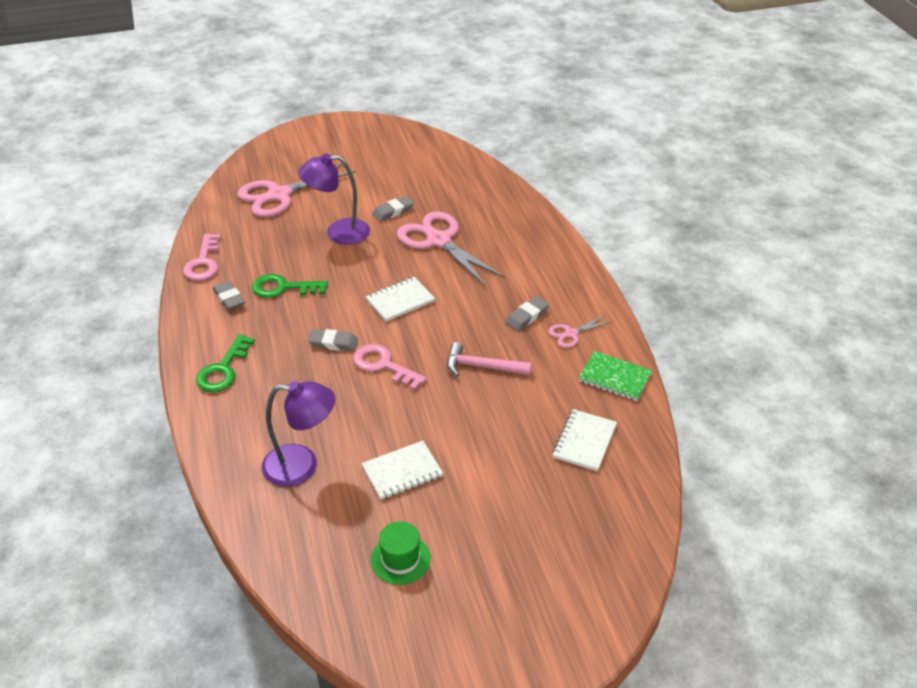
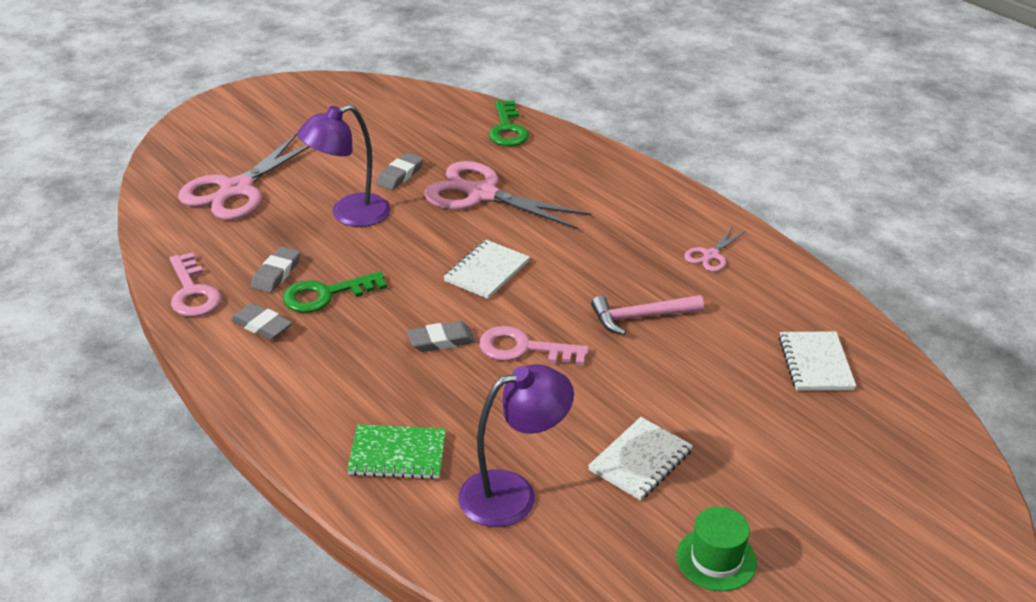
camera: 25 degrees left, 5 degrees down
green key [196,334,255,392] -> green key moved to [488,100,529,146]
grey eraser [505,296,549,331] -> grey eraser moved to [251,246,300,293]
green notebook [579,351,652,401] -> green notebook moved to [347,425,446,480]

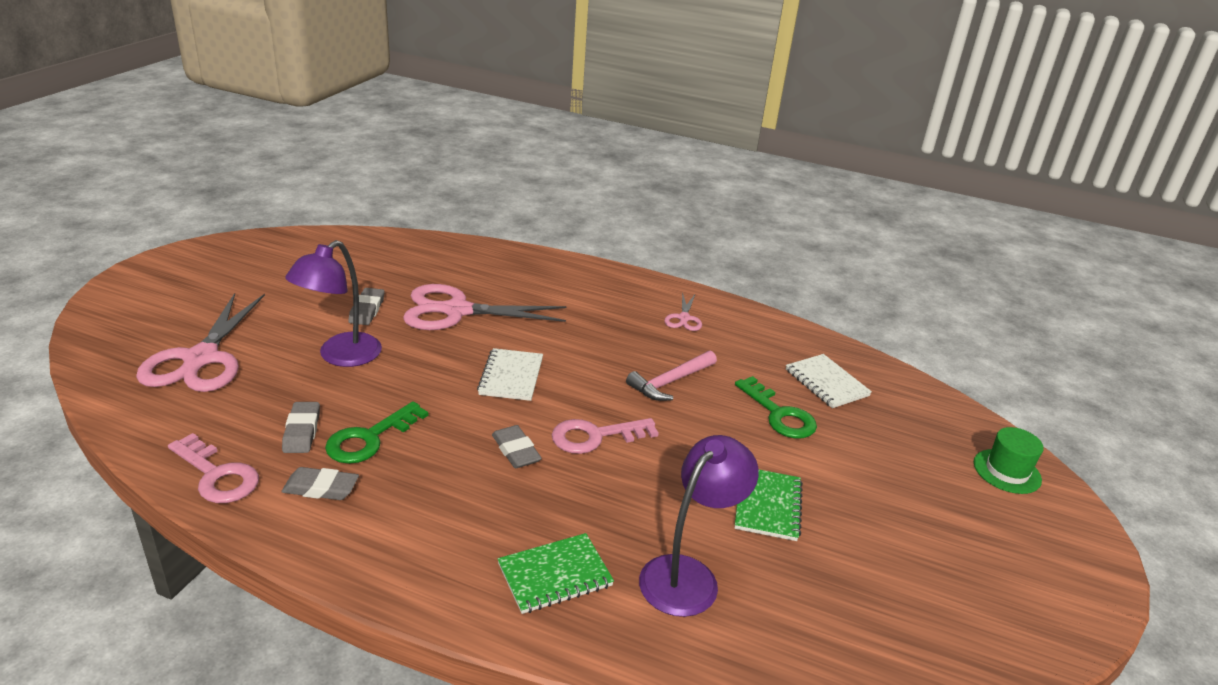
camera: 30 degrees left, 5 degrees down
grey eraser [407,321,475,352] -> grey eraser turned 75 degrees counterclockwise [492,425,542,468]
green key [488,100,529,146] -> green key moved to [735,376,817,438]
white notebook [588,417,693,500] -> green notebook [735,470,803,541]
green hat [676,506,757,591] -> green hat moved to [974,427,1044,494]

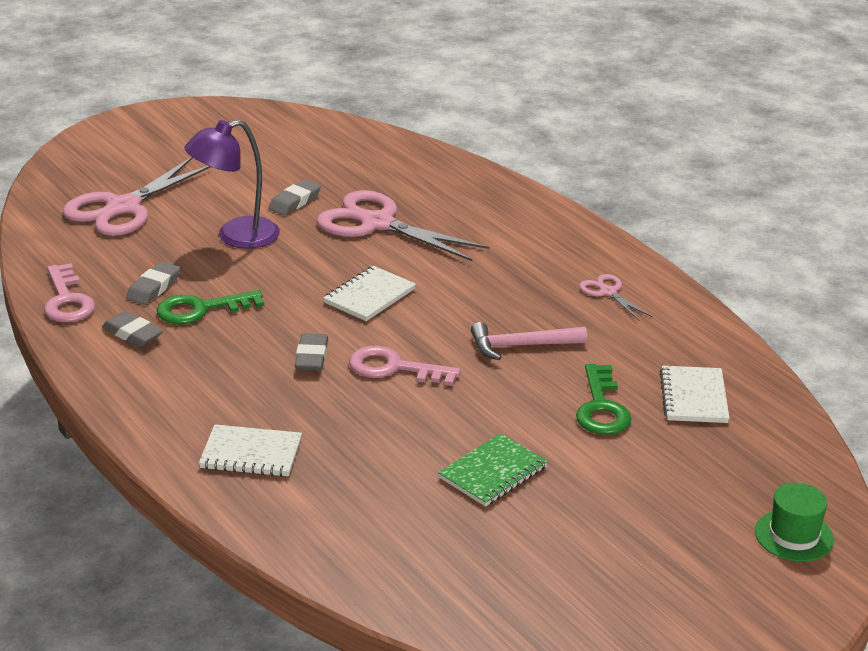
camera: 35 degrees right, 0 degrees up
green notebook [498,533,614,614] -> white notebook [199,424,302,477]
purple lamp [639,435,759,617] -> none
pink scissors [664,292,702,331] -> pink scissors turned 105 degrees clockwise [579,274,652,320]

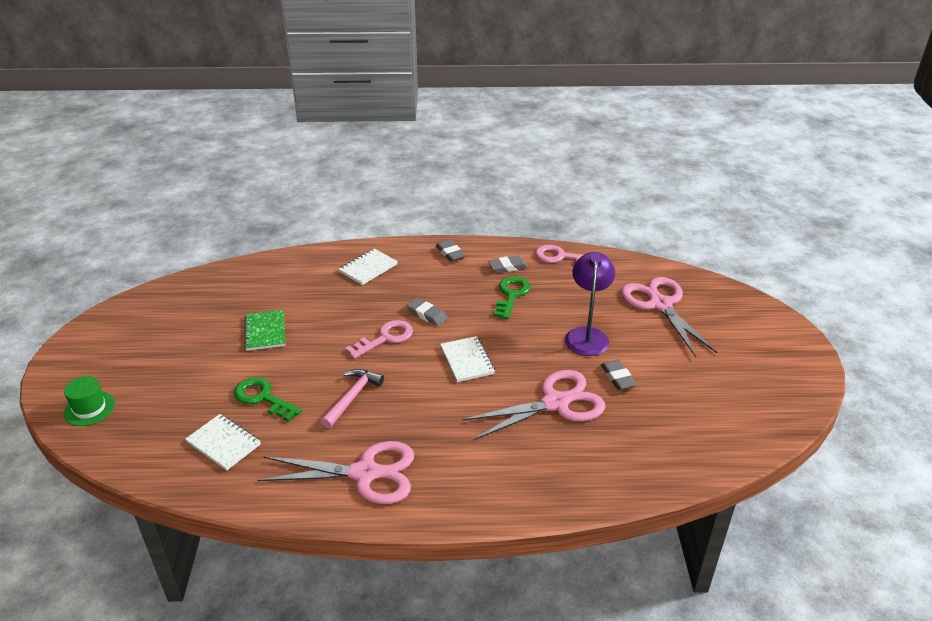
camera: 125 degrees right, 5 degrees up
grey eraser [126,261,180,305] -> grey eraser moved to [436,240,465,262]
pink scissors [579,274,652,320] -> pink scissors [257,441,414,504], size x2.13

